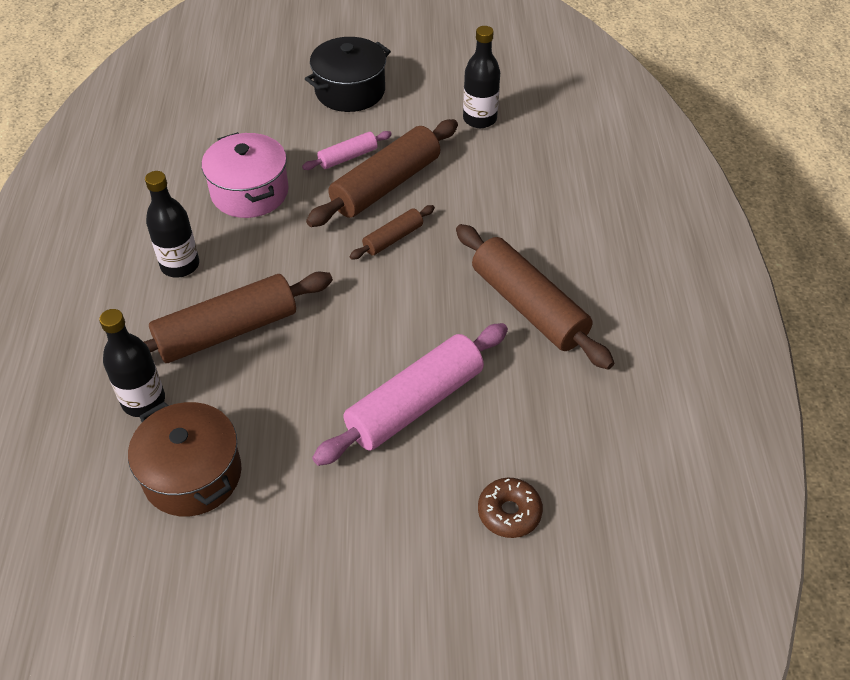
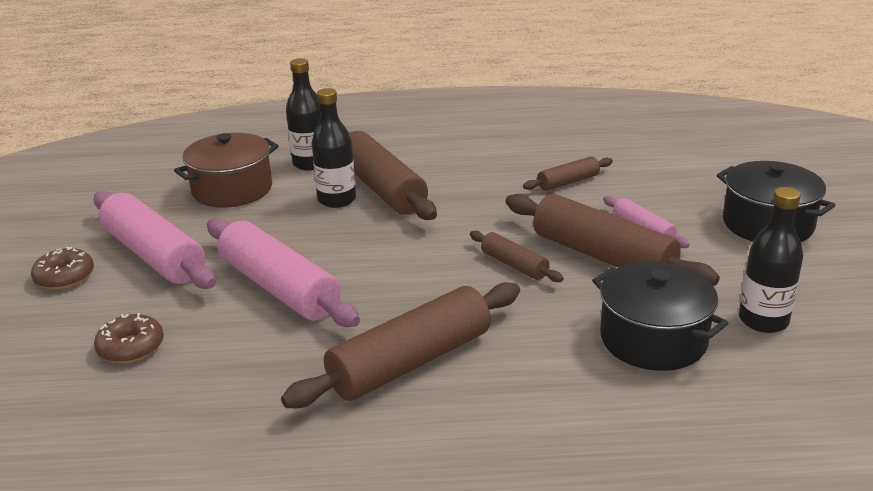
camera: 90 degrees right, 20 degrees down
black bottle [145,171,199,278] -> black bottle moved to [311,88,356,208]
pink pot [201,132,289,218] -> brown rolling pin [523,156,613,191]
none -> brown donut [31,247,94,290]
none -> pink rolling pin [94,191,216,289]
none -> black pot [592,261,728,371]

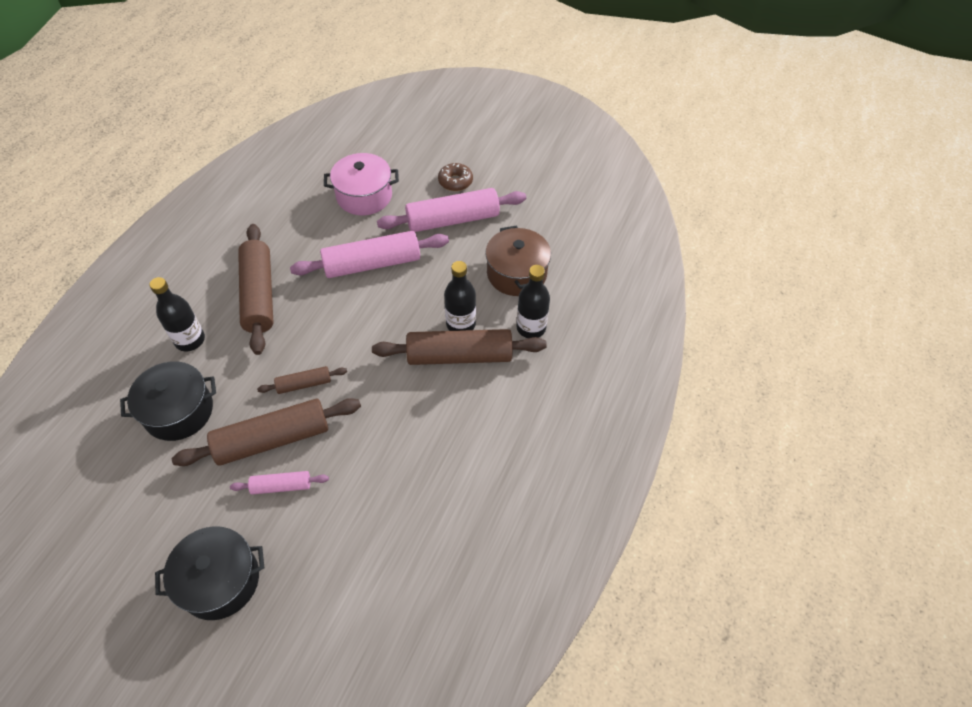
camera: 115 degrees right, 25 degrees up
brown donut [94,313,164,363] -> pink pot [324,153,399,215]
brown rolling pin [523,156,613,191] -> none
black bottle [739,187,803,333] -> black bottle moved to [149,277,205,351]

